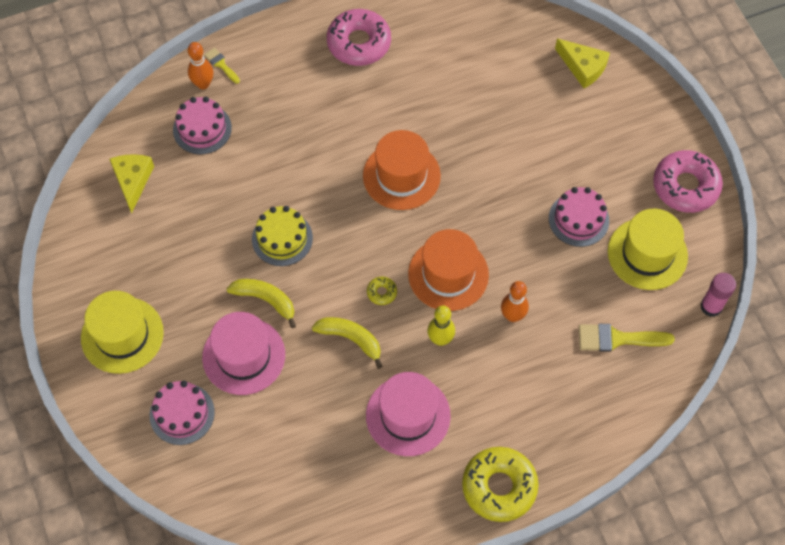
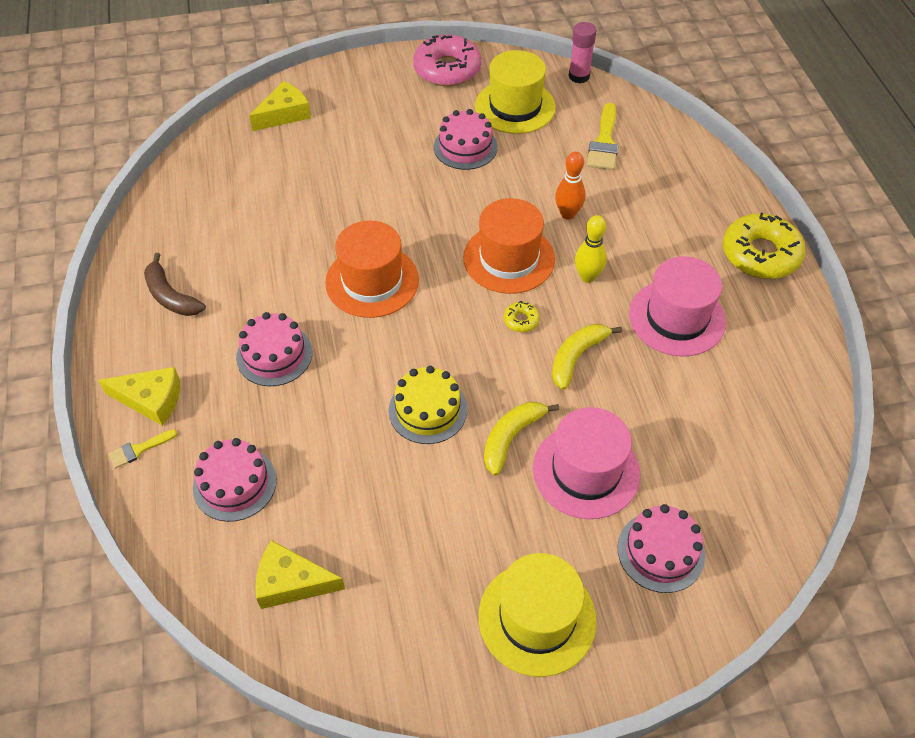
camera: 80 degrees left, 10 degrees down
orange bowling pin [188,42,213,89] -> none
pink donut [327,9,391,66] -> brown banana [144,253,206,316]
none -> yellow cheese [98,367,180,426]
none -> pink cake [236,312,313,386]

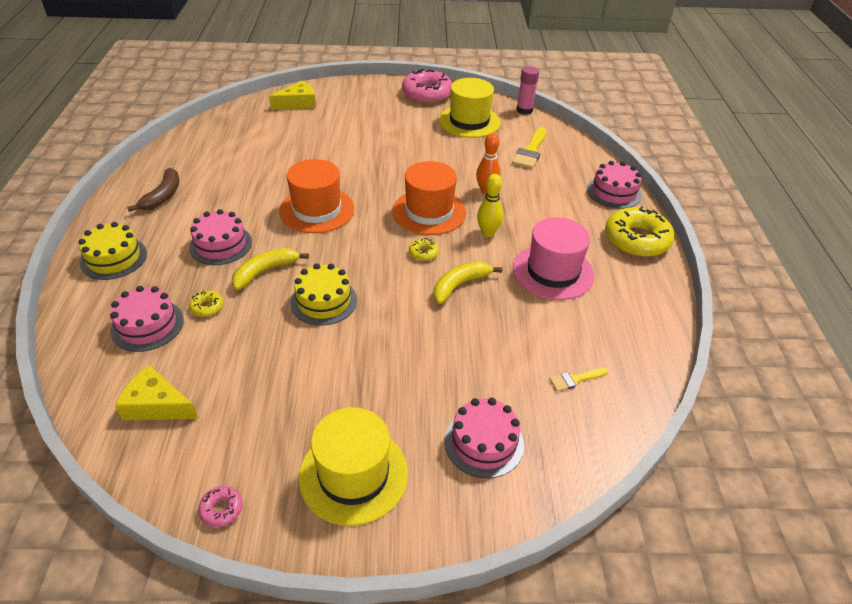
camera: 10 degrees right, 10 degrees down
yellow cheese [98,367,180,426] -> yellow cake [78,222,147,280]
yellow brush [109,429,178,468] -> yellow brush moved to [549,368,608,392]
brown banana [144,253,206,316] -> brown banana turned 135 degrees counterclockwise [127,168,179,212]
pink cake [434,109,498,170] -> pink cake moved to [587,161,642,209]
yellow banana [484,402,559,476] -> yellow banana moved to [232,248,309,290]
pink hat [533,407,640,519] -> none
none -> yellow donut [189,291,223,317]
none -> pink donut [198,486,243,528]

